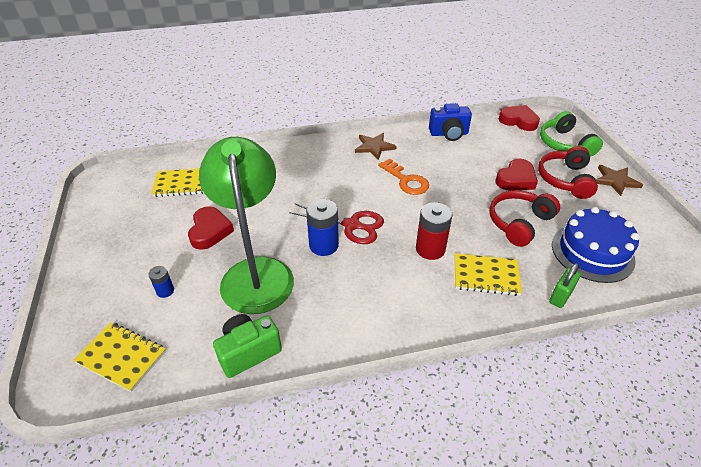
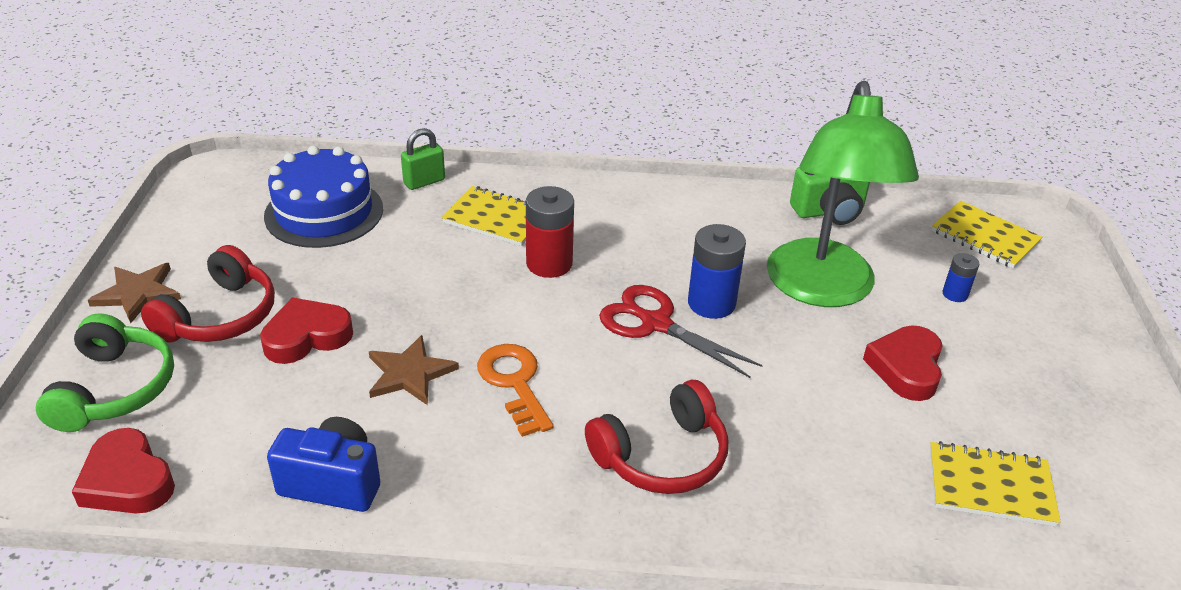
camera: 165 degrees left, 5 degrees down
brown star [355,133,397,160] -> brown star moved to [369,335,459,405]
red headphones [489,190,560,247] -> red headphones moved to [585,380,728,494]

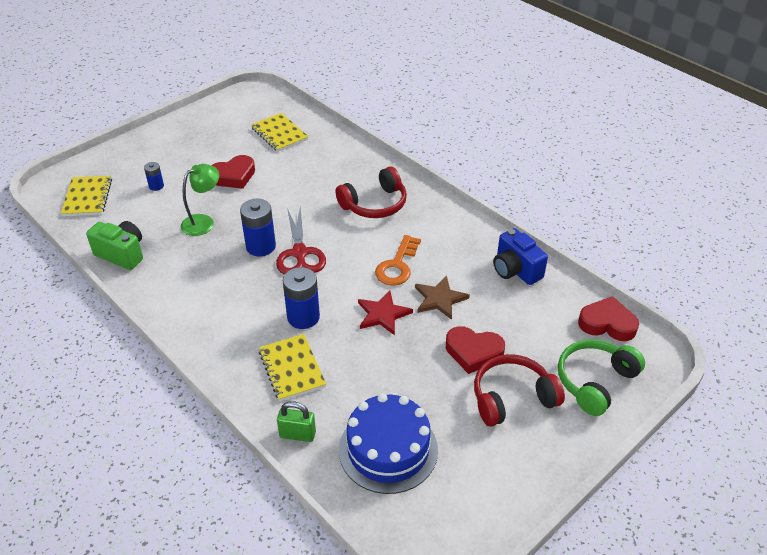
camera: 135 degrees left, 5 degrees up
red heart [72,428,175,514] -> red heart turned 75 degrees counterclockwise [578,296,639,341]
brown star [88,263,181,323] -> none
red battery [526,186,574,278] -> blue battery [283,267,320,329]
red headphones [585,380,728,494] -> red headphones turned 135 degrees clockwise [335,167,407,218]
green lamp [767,81,919,307] -> green lamp [181,164,219,236], size x0.49
none -> red star [358,291,413,335]

